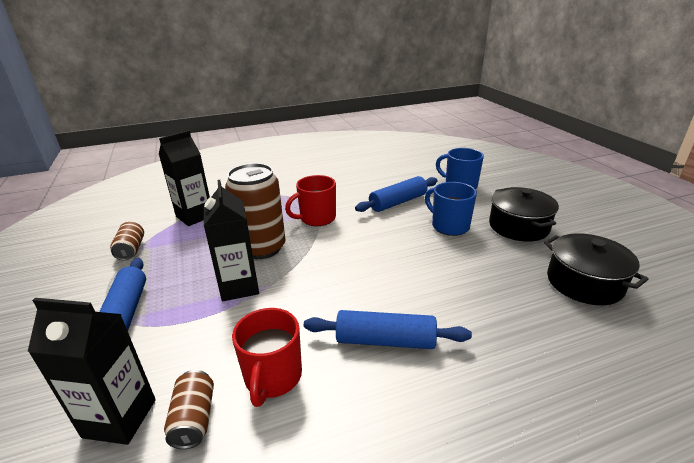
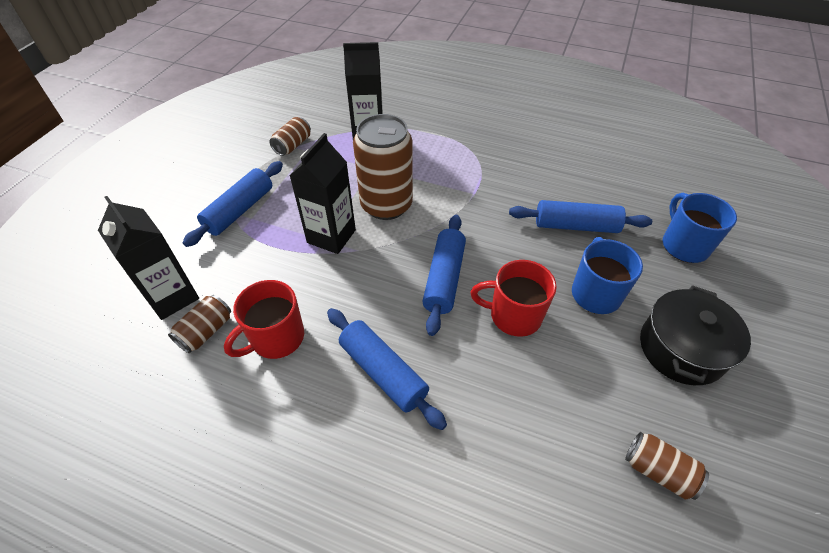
camera: 40 degrees right, 20 degrees up
red mug [285,175,336,226] -> red mug moved to [470,260,557,337]
black pot [544,233,648,305] -> brown can [625,432,709,500]
none -> blue rolling pin [422,215,466,336]

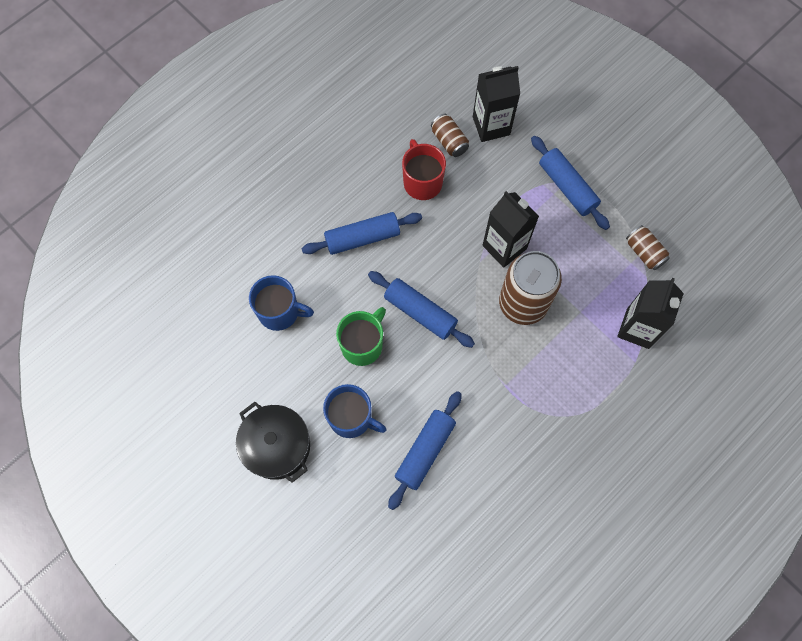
camera: 115 degrees right, 20 degrees up
red mug [470,260,557,337] -> green mug [336,307,386,366]
brown can [625,432,709,500] -> none
blue mug [663,193,737,263] -> blue mug moved to [249,275,314,331]

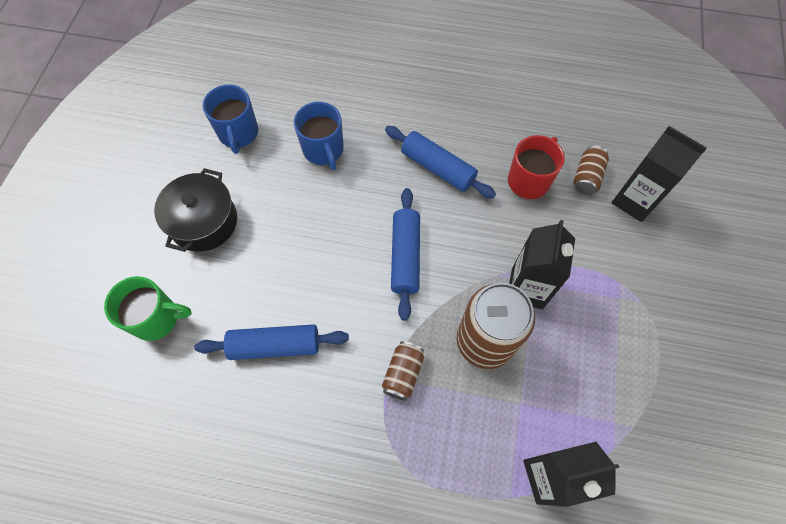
camera: 55 degrees right, 5 degrees down
blue mug [323,384,387,438] -> blue mug moved to [203,85,258,154]
green mug [336,307,386,366] -> green mug moved to [104,276,192,341]
blue rolling pin [531,136,610,230] -> none
brown can [626,225,670,270] -> brown can moved to [382,341,424,401]

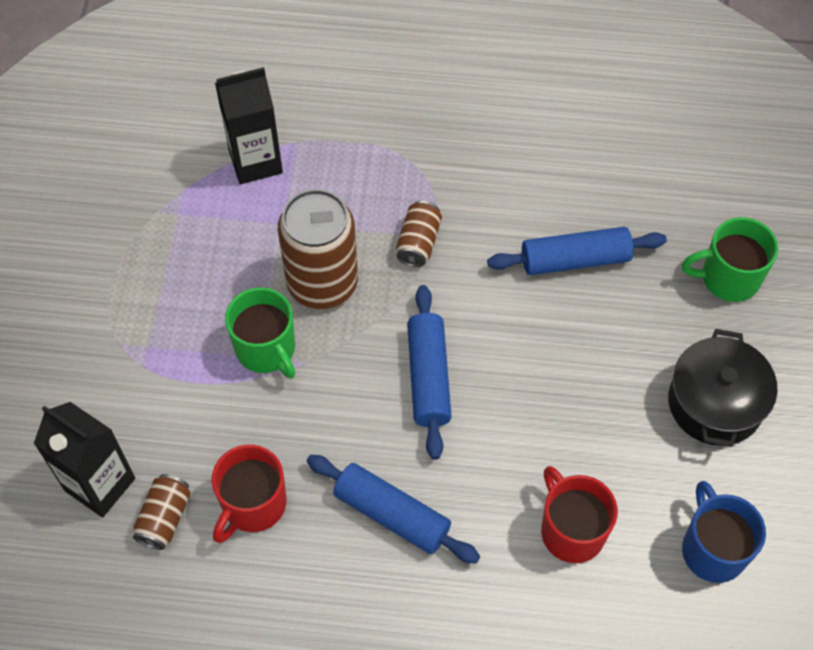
camera: 175 degrees right, 5 degrees down
blue mug [294,102,344,170] -> red mug [541,466,618,563]
black carton [509,220,575,309] -> green mug [225,287,295,379]

